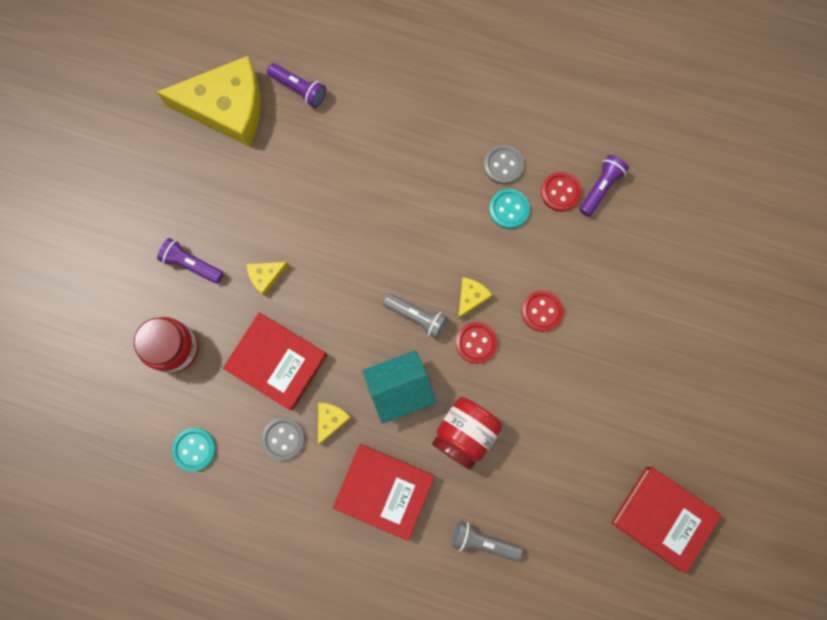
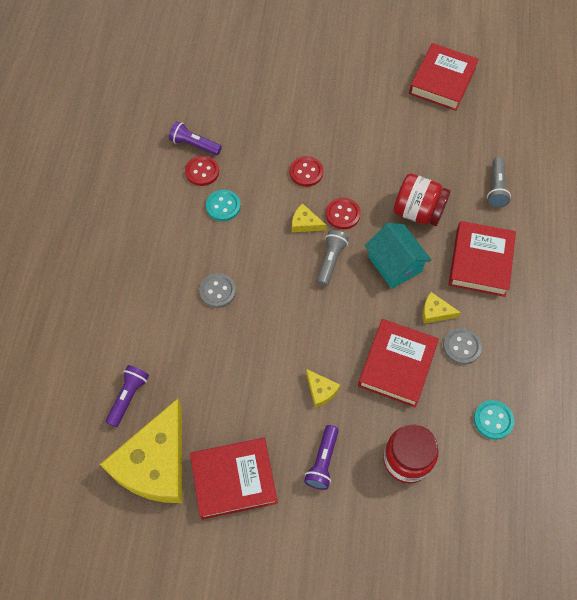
camera: 100 degrees left, 15 degrees down
yellow cheese [157,56,261,147] -> yellow cheese turned 150 degrees counterclockwise [100,398,182,503]
grey button [484,145,524,184] -> grey button moved to [199,273,236,308]
none -> red book [190,438,278,520]

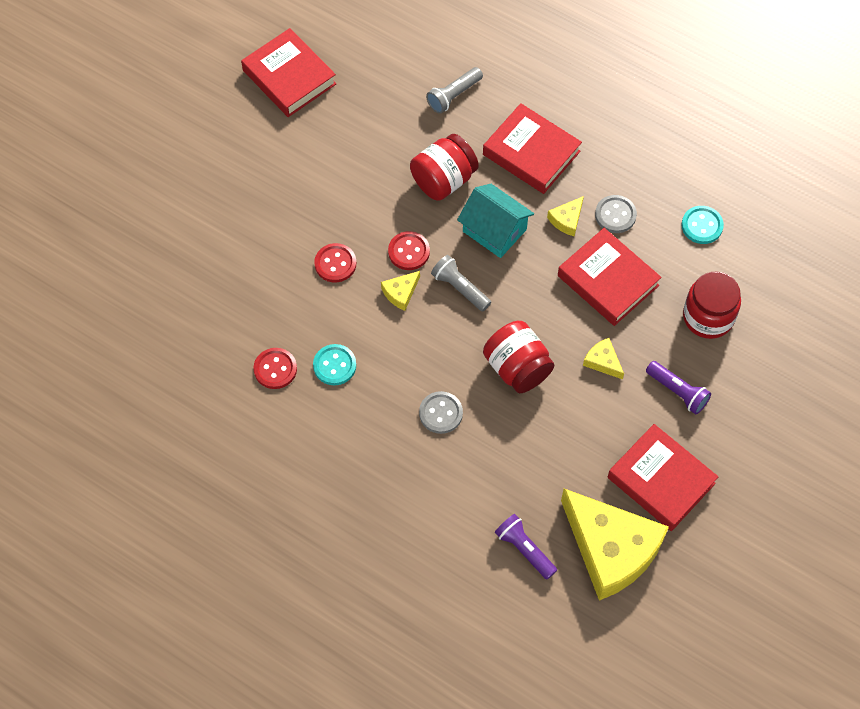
camera: 65 degrees left, 0 degrees up
purple flashlight [169,121,222,156] -> none
red book [190,438,278,520] -> red book turned 60 degrees counterclockwise [608,424,719,531]
yellow cheese [306,369,340,408] -> yellow cheese turned 120 degrees counterclockwise [583,338,624,379]
turquoise house [365,223,432,289] -> turquoise house turned 45 degrees clockwise [457,184,534,258]
grey flashlight [487,157,511,208] -> grey flashlight turned 105 degrees clockwise [426,67,483,114]
none -> red jar [483,321,554,393]

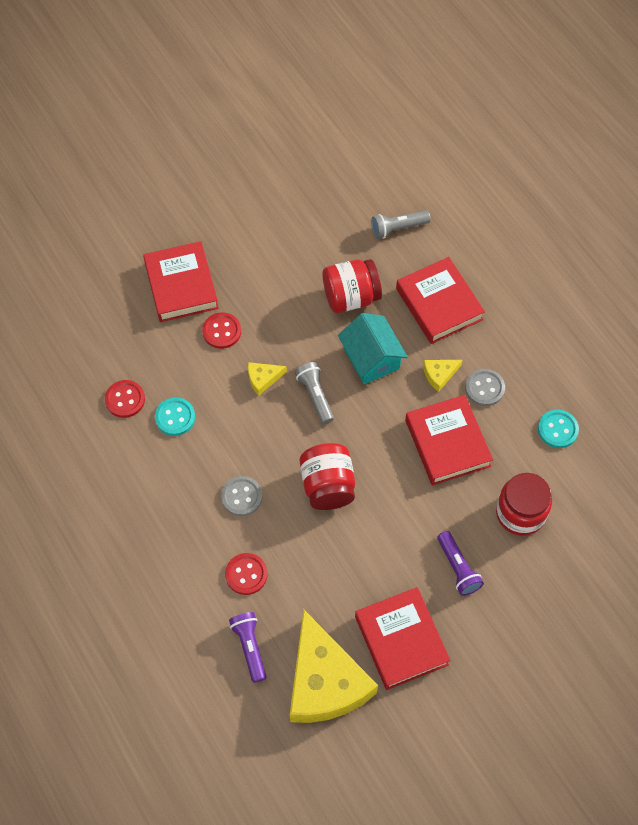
camera: 25 degrees right, 0 degrees up
red book [241,28,336,117] -> red book moved to [143,241,219,322]
red button [388,231,430,270] -> red button moved to [225,553,268,595]
yellow cheese [583,338,624,379] -> none

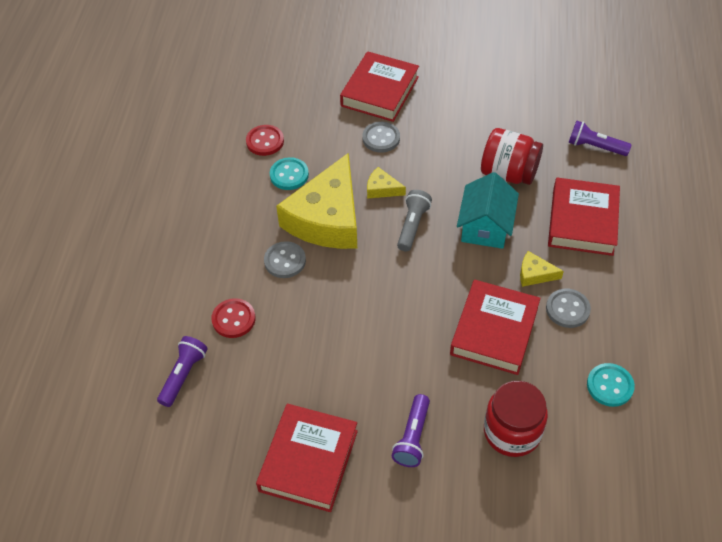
camera: 40 degrees right, 10 degrees down
red button [202,312,241,349] -> grey button [362,122,400,153]
yellow cheese [290,610,378,723] -> yellow cheese moved to [276,153,357,249]
red jar [300,443,355,510] -> none
grey flashlight [371,210,431,239] -> purple flashlight [568,121,632,156]

